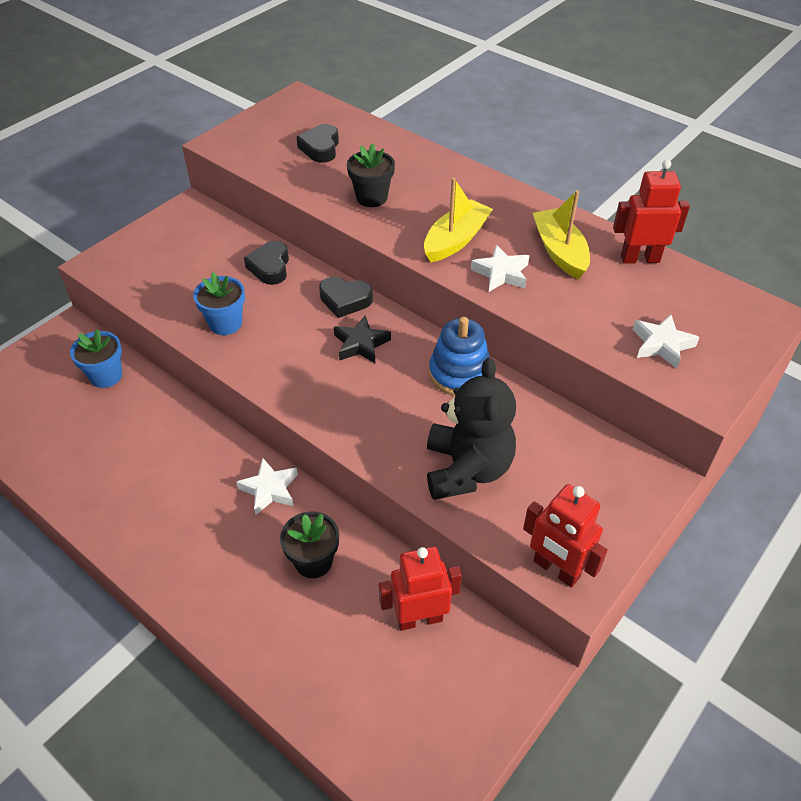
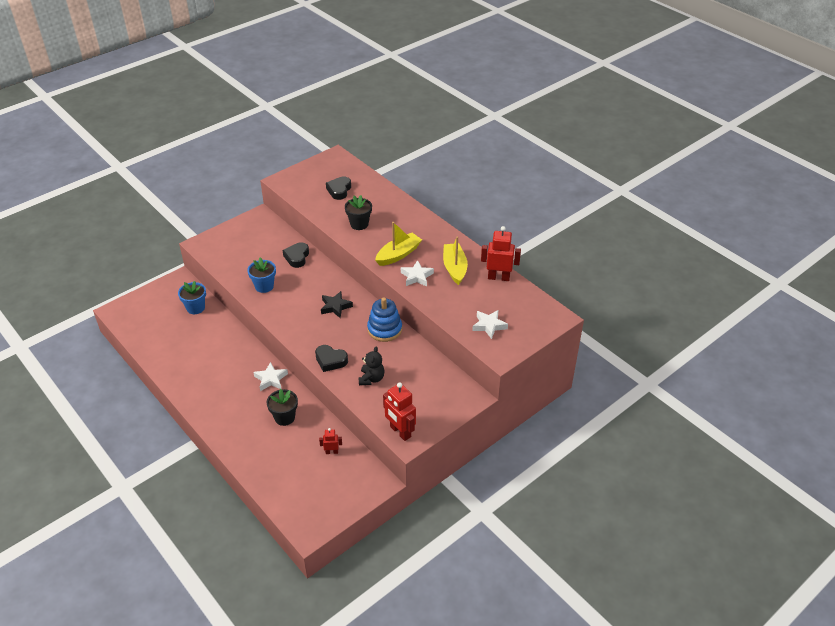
camera: 10 degrees right, 5 degrees down
black heart [319,277,373,318] -> black heart moved to [315,345,348,372]
red robot [379,547,462,631] -> red robot [319,428,342,454], size x0.53
black teddy bear [427,358,516,500] -> black teddy bear [359,347,385,385], size x0.55

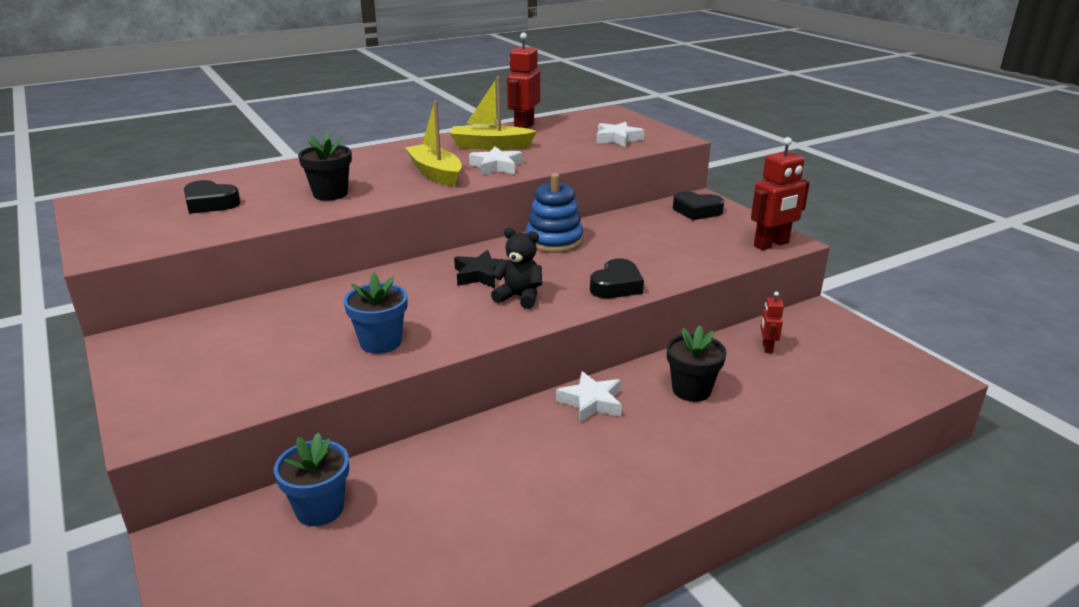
camera: 80 degrees left, 15 degrees down
black heart [283,242,309,268] -> black heart moved to [673,191,724,220]
black teddy bear [359,347,385,385] -> black teddy bear moved to [491,228,542,309]

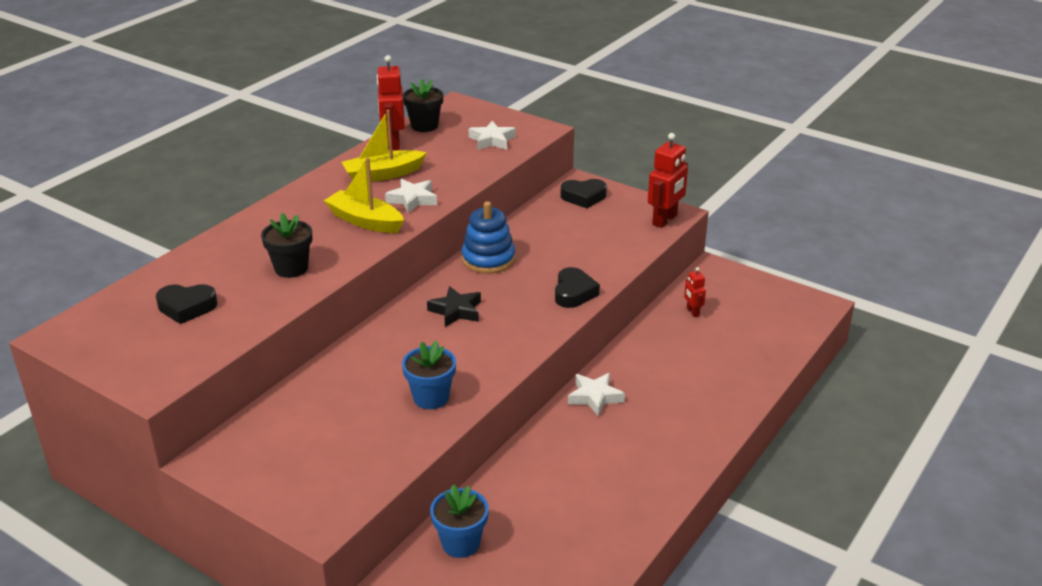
camera: 25 degrees left, 5 degrees up
black teddy bear [491,228,542,309] -> none
black flower pot [667,326,727,402] -> black flower pot moved to [403,79,443,132]

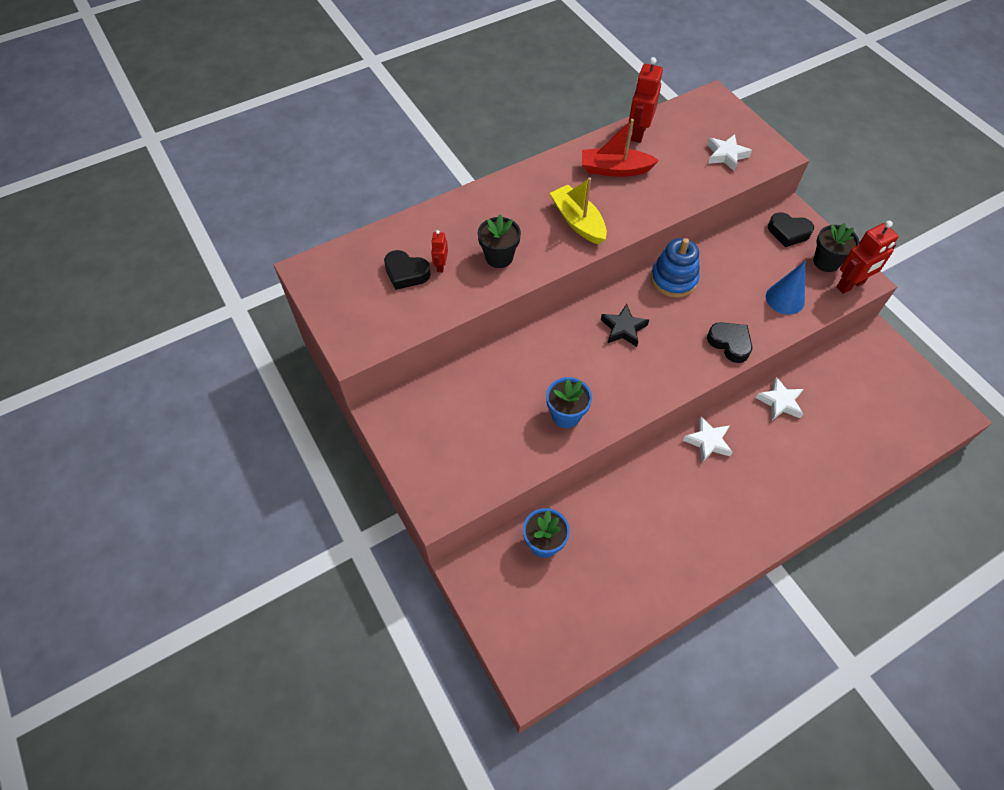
camera: 25 degrees right, 25 degrees up
yellow boat [342,110,427,182] -> red boat [582,119,659,177]
white star [385,179,437,213] -> white star moved to [756,377,804,420]
black flower pot [403,79,443,132] -> black flower pot moved to [813,223,860,272]
black heart [555,267,600,308] -> black heart turned 75 degrees counterclockwise [707,322,752,363]
red robot [684,267,706,317] -> red robot moved to [431,230,448,273]
none -> blue cone [766,261,805,315]

